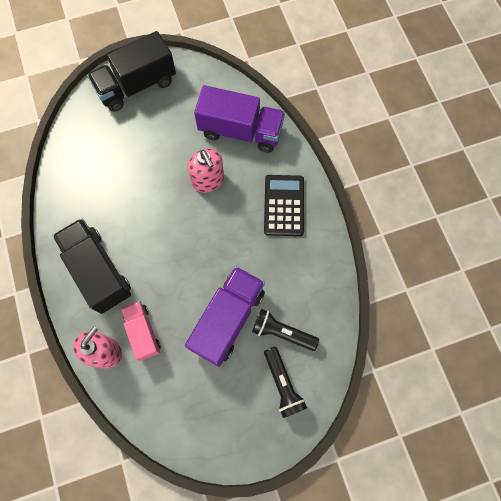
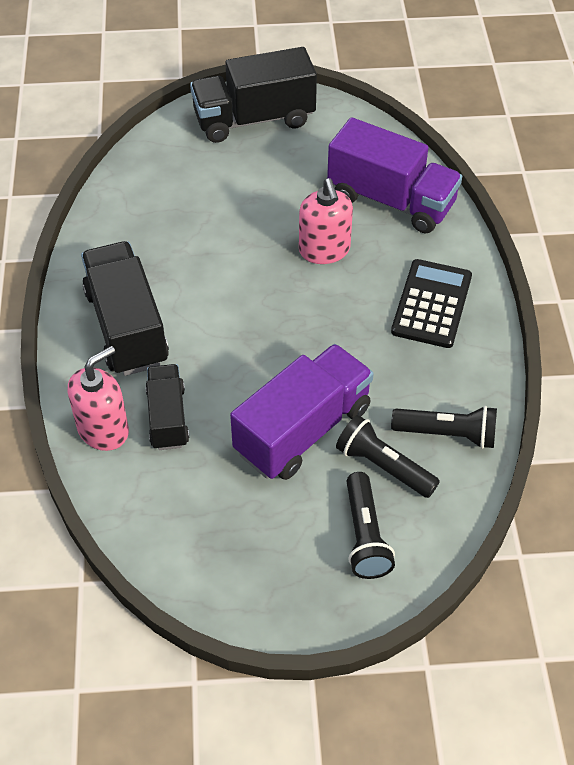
camera: 15 degrees right, 20 degrees down
pink truck [121,301,161,361] -> black truck [145,364,189,450]
none -> black flashlight [391,406,497,449]

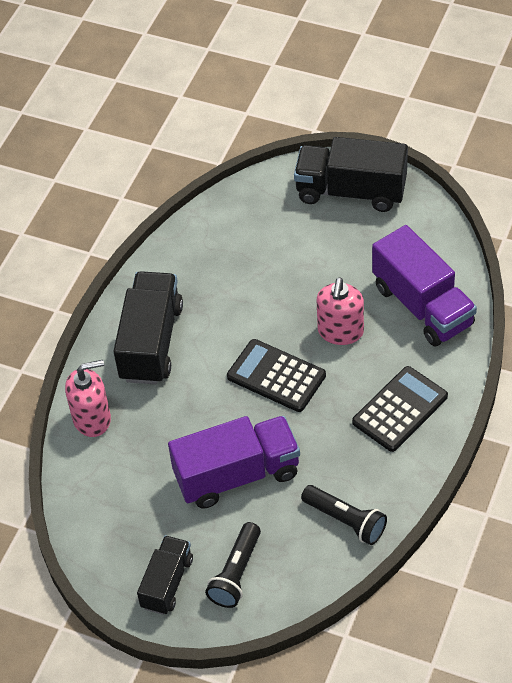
camera: 30 degrees right, 0 degrees up
black truck [145,364,189,450] -> black truck moved to [137,535,193,615]
black flashlight [336,415,440,498] -> none
none -> black calculator [227,339,326,412]

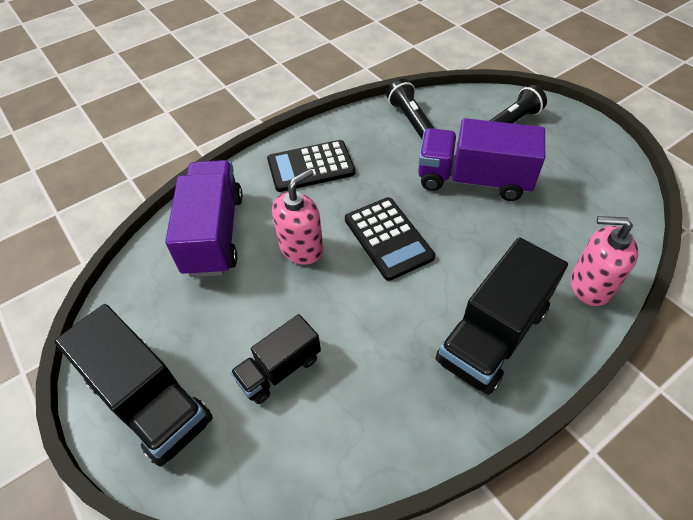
camera: 150 degrees left, 0 degrees up
black truck [137,535,193,615] -> black truck moved to [230,314,321,404]

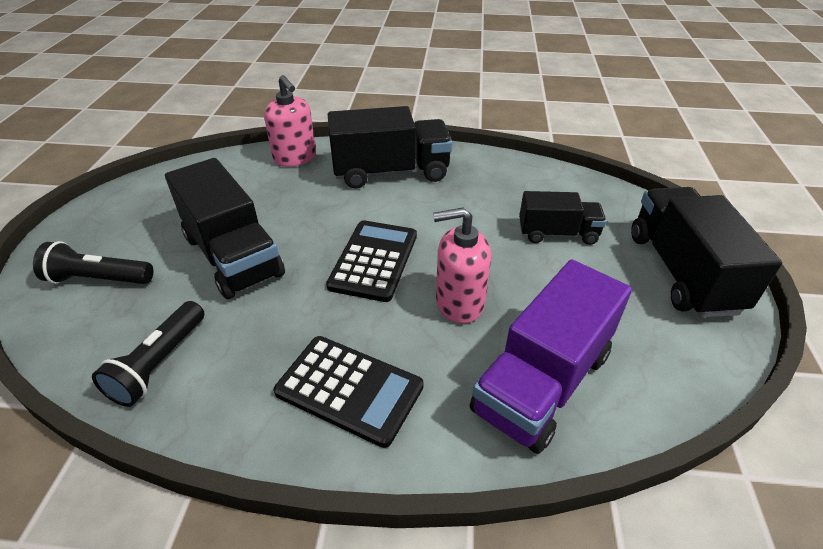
camera: 140 degrees left, 10 degrees down
purple truck [418,118,545,201] -> black truck [165,158,285,299]

